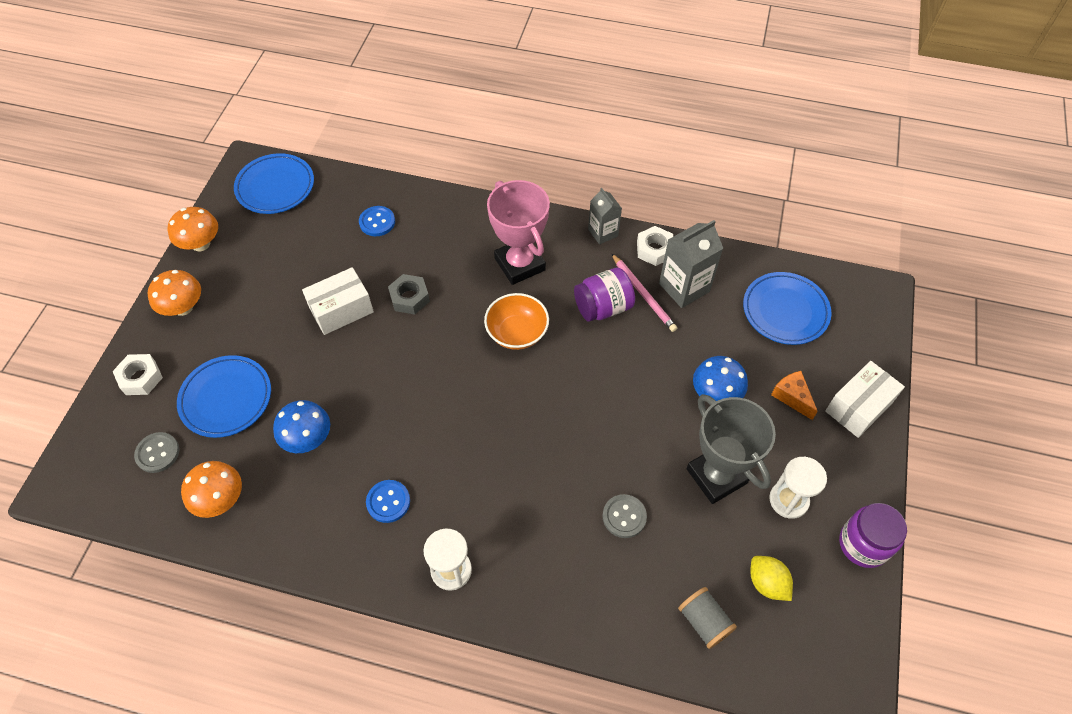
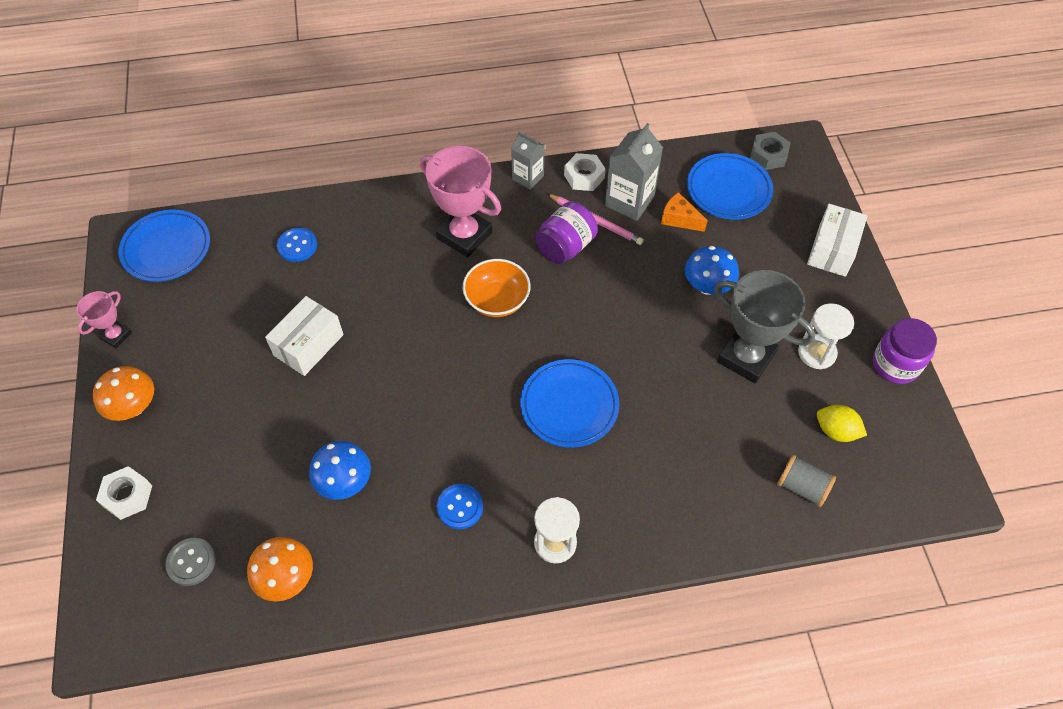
camera: 25 degrees left, 0 degrees up
orange mushroom [168,207,218,251] -> pink trophy [77,291,132,349]
blue plate [177,355,271,438] -> blue plate moved to [520,359,619,447]
grey nut [388,274,430,315] -> grey nut moved to [750,132,791,170]
grey button [603,494,647,538] -> none
orange cheese [771,371,818,420] -> orange cheese moved to [661,192,708,232]

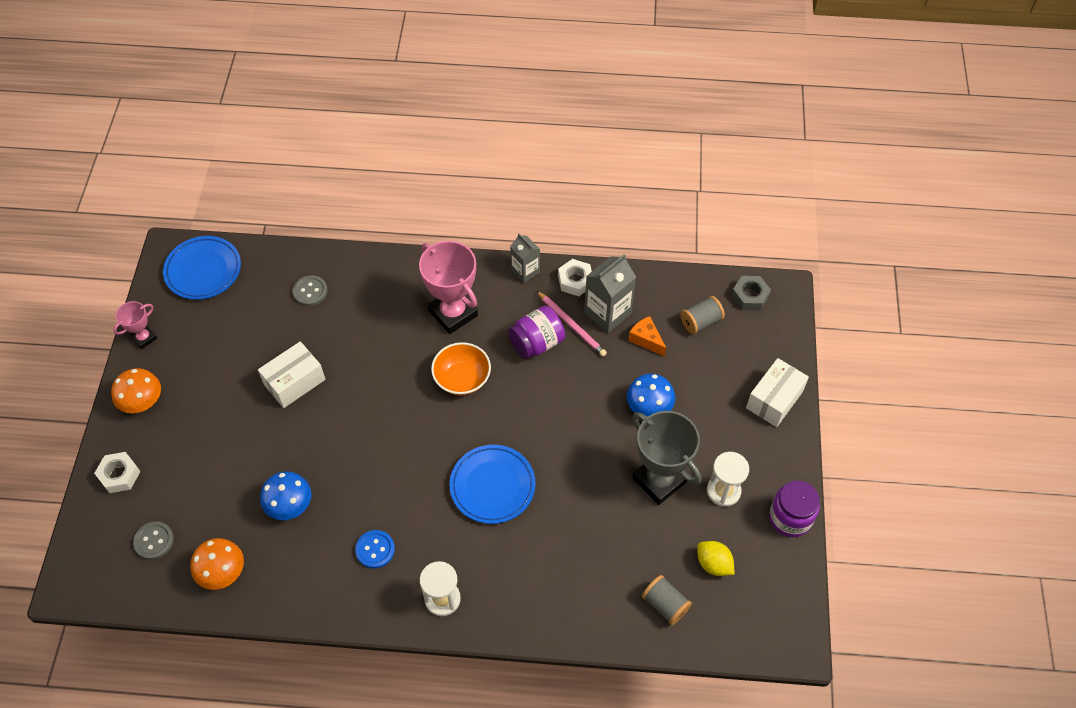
camera: 15 degrees right, 0 degrees up
blue button [277,228,317,262] -> grey button [292,275,328,306]
blue plate [687,153,773,220] -> grey spool [680,296,725,334]

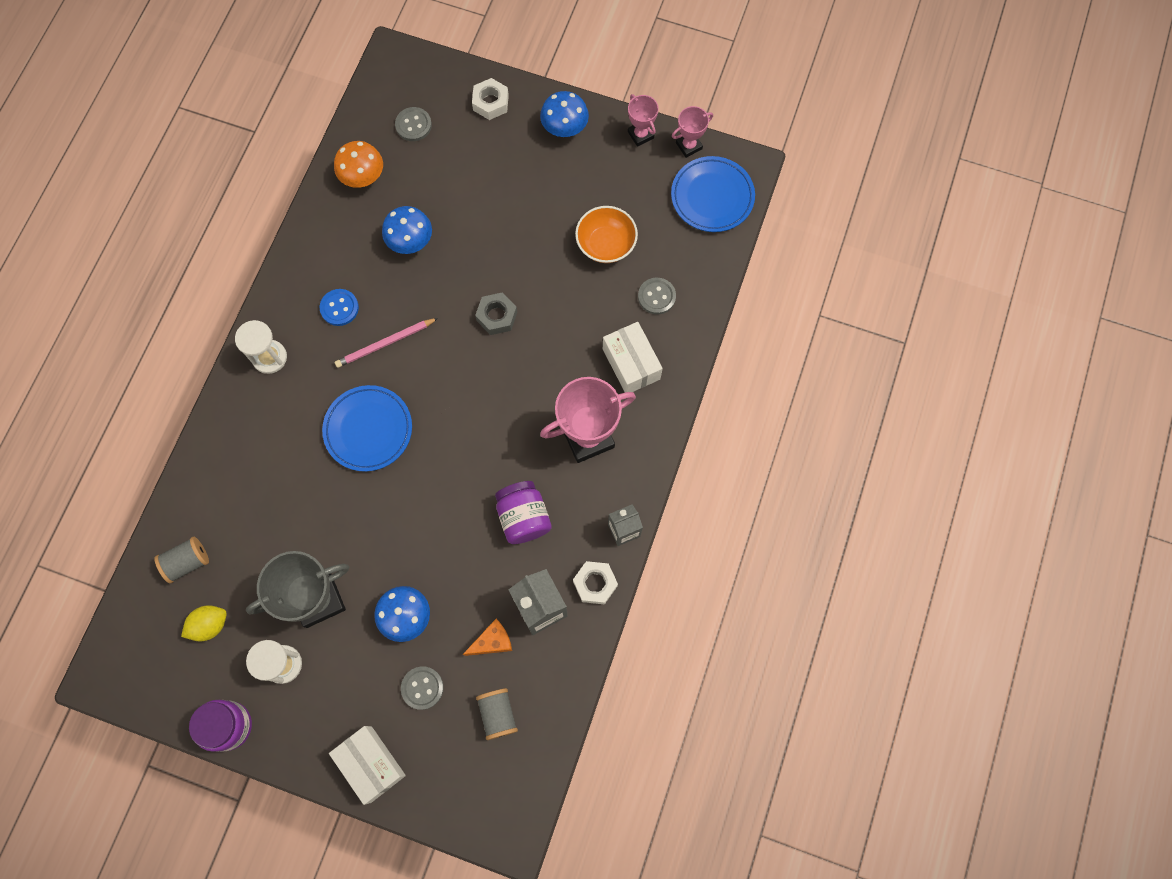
camera: 105 degrees right, 15 degrees up
orange mushroom [111,368,161,413] -> blue mushroom [540,91,589,137]
white box [258,341,325,408] -> white box moved to [603,322,663,392]
orange bowl [431,342,491,396] -> orange bowl moved to [575,206,638,263]
pink pencil [537,291,607,357] -> pink pencil moved to [335,318,438,368]
grey nut [732,276,771,311] -> grey nut moved to [475,292,517,335]
none -> grey button [401,666,444,710]
none -> pink trophy [672,106,713,158]

